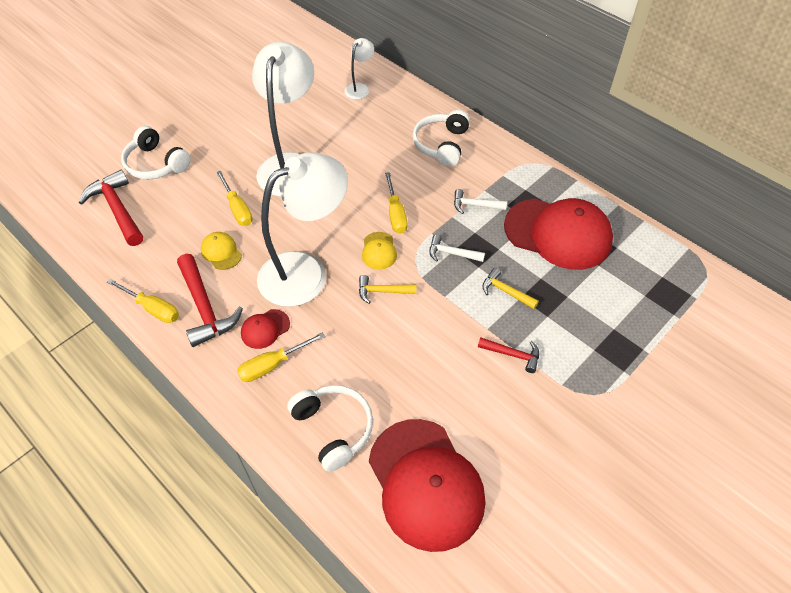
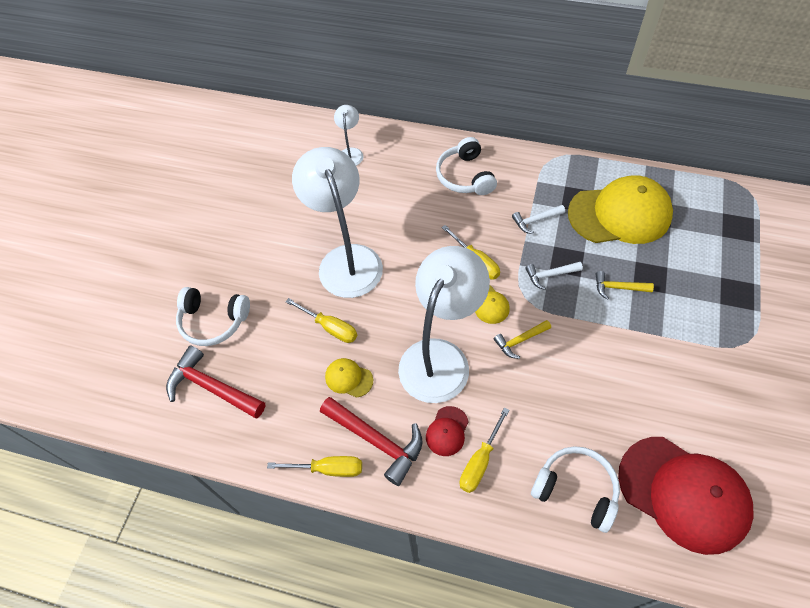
camera: 25 degrees left, 5 degrees up
red hammer [478,337,539,373] -> none
red cap [504,198,613,270] -> yellow cap [568,175,673,244]

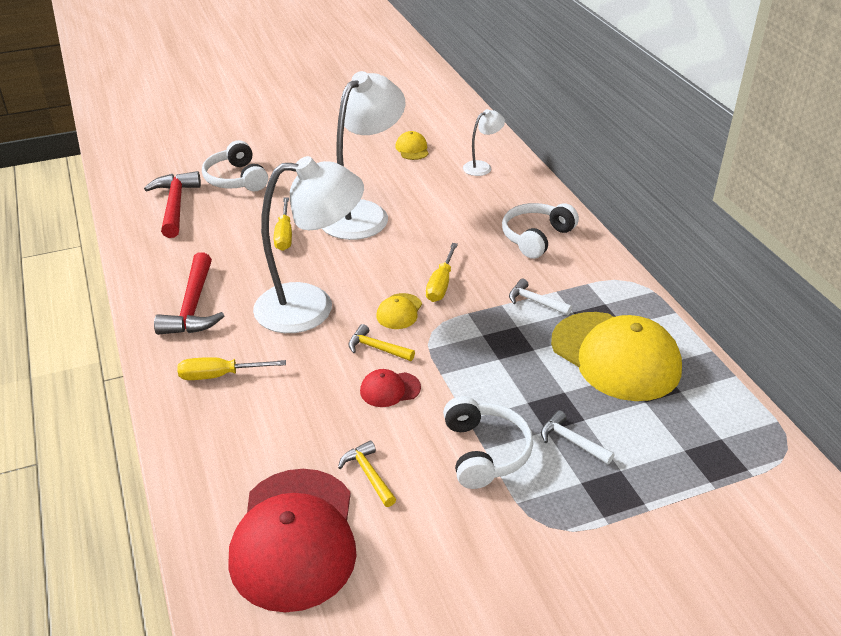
camera: 50 degrees right, 20 degrees down
yellow screwdriver [267,456,362,477] -> none
yellow cap [325,358,373,398] -> yellow cap moved to [395,131,429,160]
red cap [426,406,469,456] -> red cap moved to [360,369,421,407]
white hammer [525,262,583,290] -> white hammer moved to [541,410,615,464]
white headphones [531,446,620,533] -> white headphones moved to [443,396,533,489]
yellow hammer [596,271,654,300] -> yellow hammer moved to [338,440,396,507]

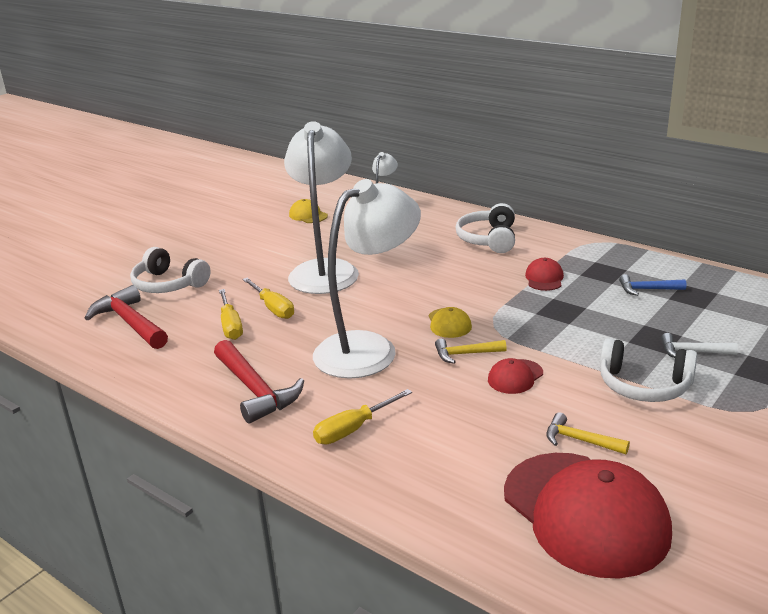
camera: 30 degrees left, 10 degrees down
yellow screwdriver [426,243,458,302] -> yellow screwdriver moved to [219,289,243,340]
white headphones [443,396,533,489] -> white headphones turned 150 degrees clockwise [600,338,697,402]
white hammer [509,279,572,315] -> red cap [525,258,564,291]
yellow cap [551,312,682,401] -> blue hammer [619,274,686,296]

